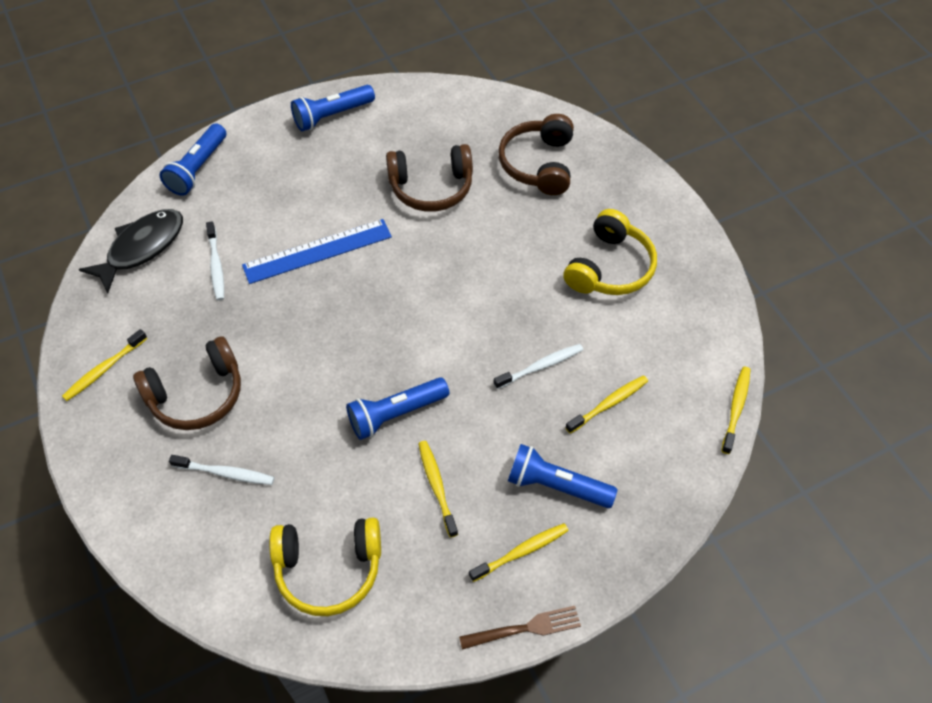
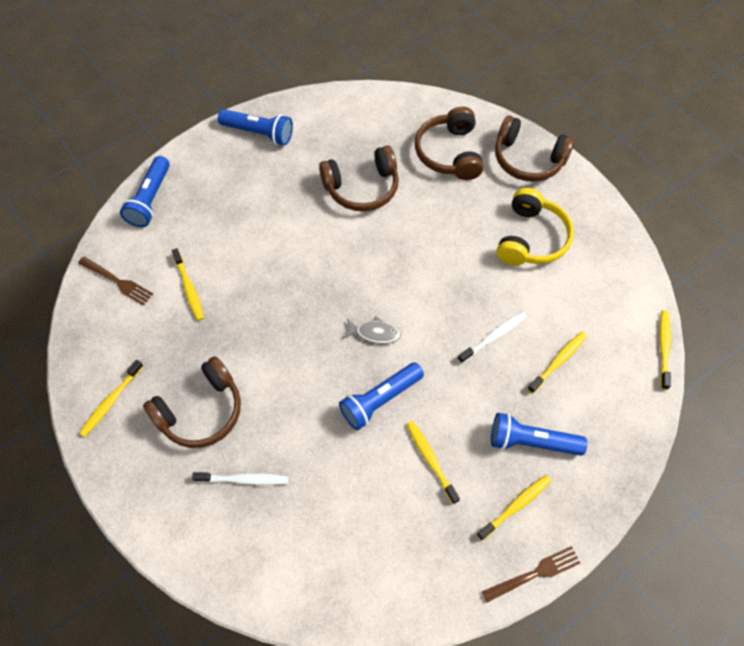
camera: 10 degrees left, 5 degrees up
black fish [79,209,183,294] -> brown fork [78,256,153,306]
white toothbrush [206,221,224,301] -> yellow toothbrush [172,248,204,321]
blue ruler [242,219,392,284] -> none
yellow headphones [269,517,381,616] -> none
blue flashlight [291,85,375,131] -> blue flashlight turned 120 degrees counterclockwise [218,109,293,145]
none -> grey fish [343,317,401,344]
none -> brown headphones [495,115,575,182]

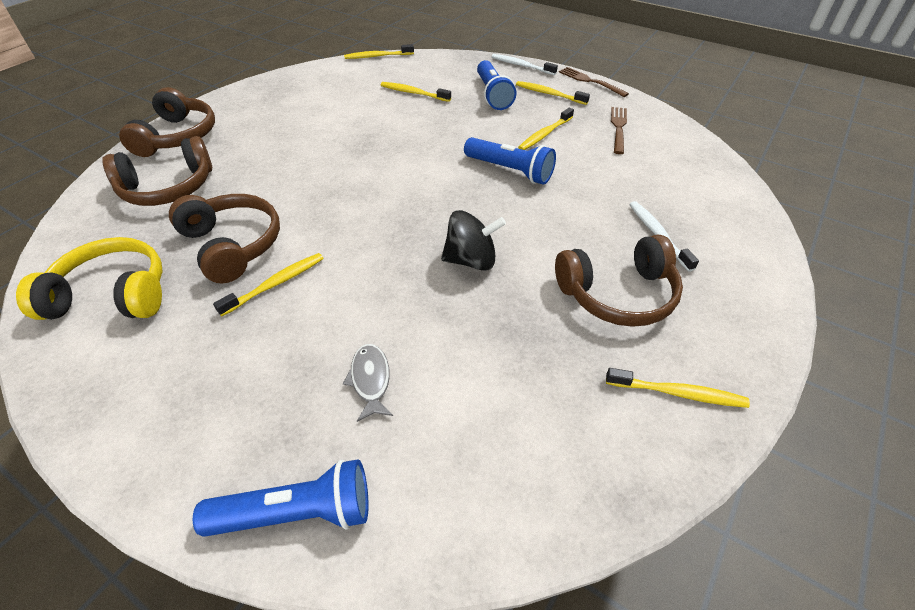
camera: 110 degrees left, 15 degrees down
brown fork [78,256,153,306] -> brown fork moved to [611,107,627,154]
brown headphones [143,356,241,448] -> brown headphones turned 135 degrees clockwise [555,235,683,327]
yellow toothbrush [172,248,204,321] -> yellow toothbrush moved to [213,253,324,316]
blue flashlight [218,109,293,145] -> none
grey fish [343,317,401,344] -> grey fish moved to [343,344,393,422]
white toothbrush [458,312,527,364] -> white toothbrush moved to [492,54,558,75]
yellow headphones [497,188,574,265] -> yellow headphones moved to [16,237,163,320]
none -> black spinning top [441,210,506,271]

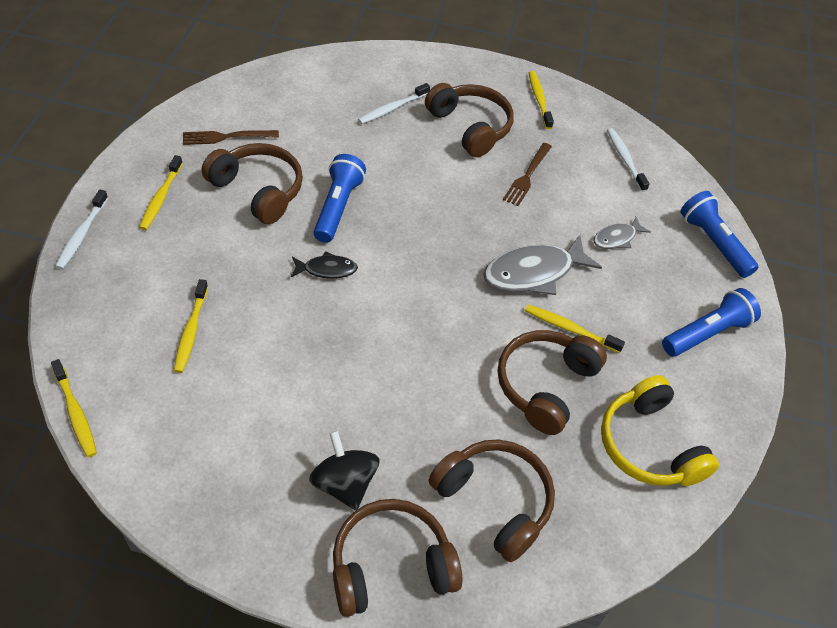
camera: 115 degrees left, 5 degrees up
black spinning top [441,210,506,271] -> black spinning top moved to [309,430,380,510]
blue flashlight [477,60,517,110] -> blue flashlight moved to [662,288,761,357]
yellow toothbrush [518,108,574,150] -> brown headphones [202,143,303,224]
brown fork [559,67,629,97] -> brown fork moved to [503,143,552,206]
none -> black fish [291,251,358,279]
none -> grey fish [483,235,602,295]
none -> white toothbrush [607,128,650,192]

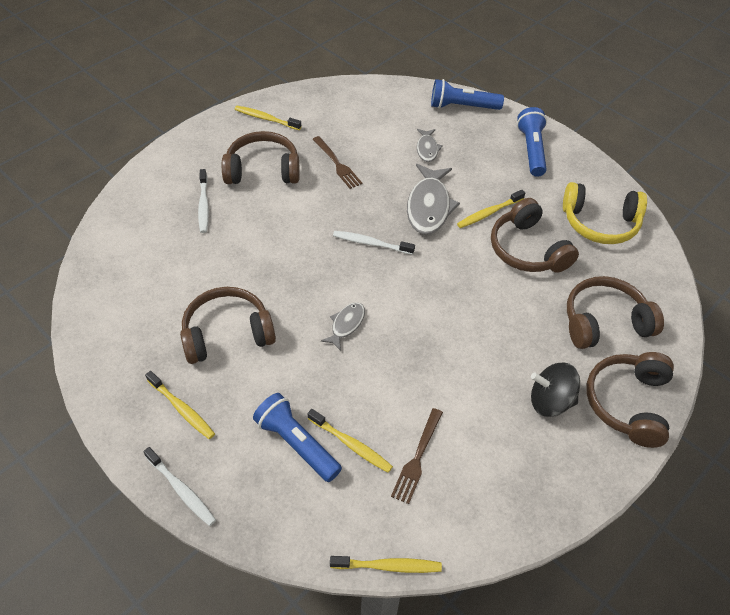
camera: 55 degrees left, 0 degrees up
brown fork [183,130,279,145] -> brown fork moved to [391,408,443,504]
black fish [291,251,358,279] -> grey fish [321,302,365,351]
blue flashlight [313,154,366,243] -> blue flashlight moved to [253,393,342,482]
white toothbrush [607,128,650,192] -> white toothbrush moved to [333,231,415,255]

